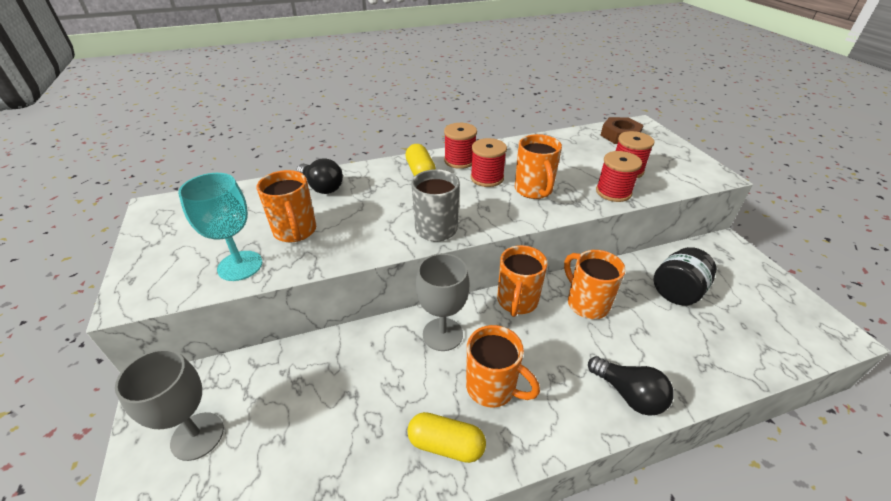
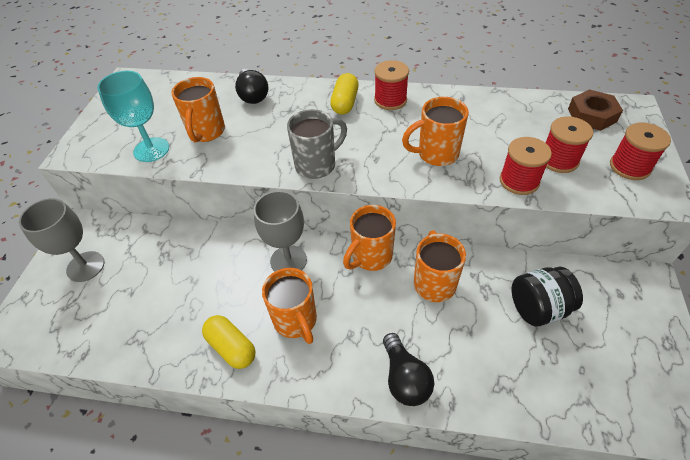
camera: 30 degrees right, 10 degrees up
red spool [471,138,507,187] -> red spool moved to [610,123,671,180]
orange mug [515,134,562,199] -> orange mug turned 60 degrees clockwise [402,97,469,166]

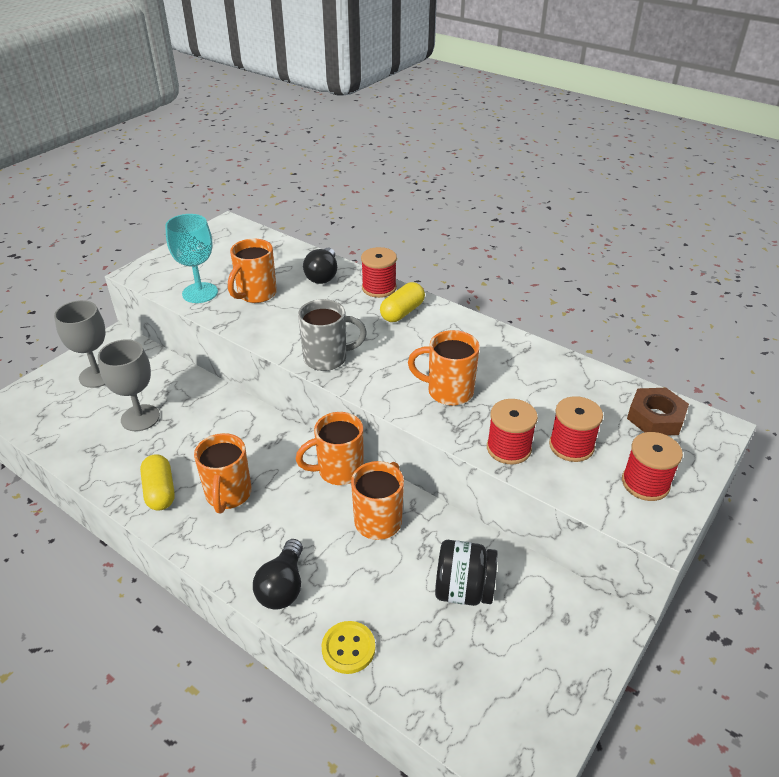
camera: 25 degrees right, 10 degrees down
grey goblet [254,191,307,272] -> grey goblet moved to [98,339,160,431]
red spool [374,60,409,110] -> red spool moved to [361,247,397,298]
none -> yellow button [322,621,375,674]

